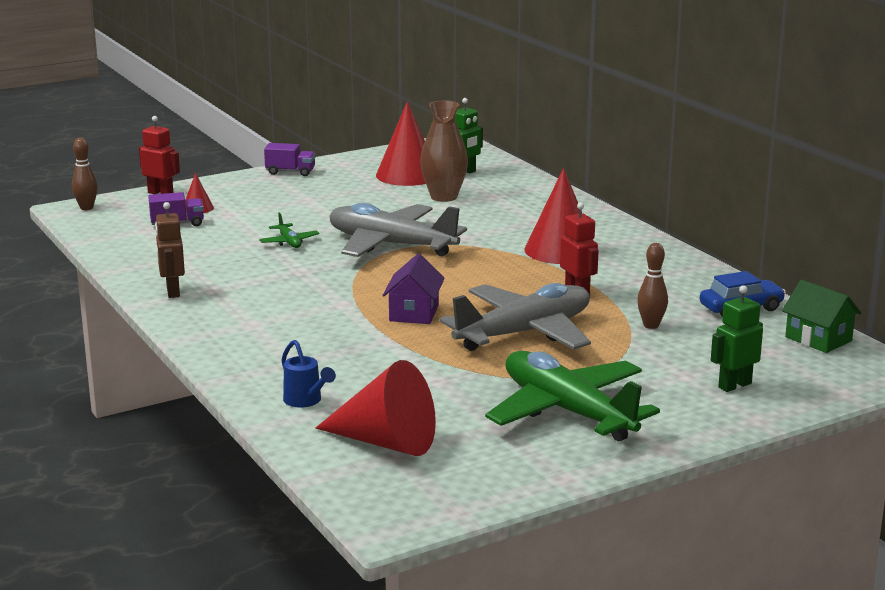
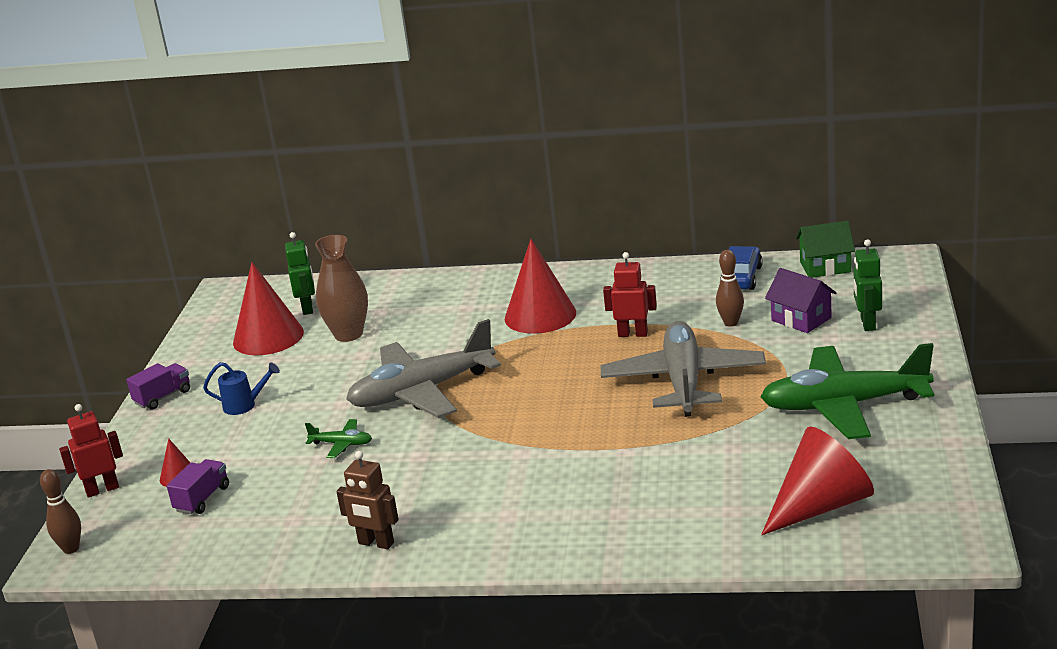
camera: 50 degrees left, 5 degrees up
blue watering can [281,340,336,408] -> blue watering can moved to [203,362,280,415]
purple house [383,254,445,324] -> purple house moved to [765,268,837,333]

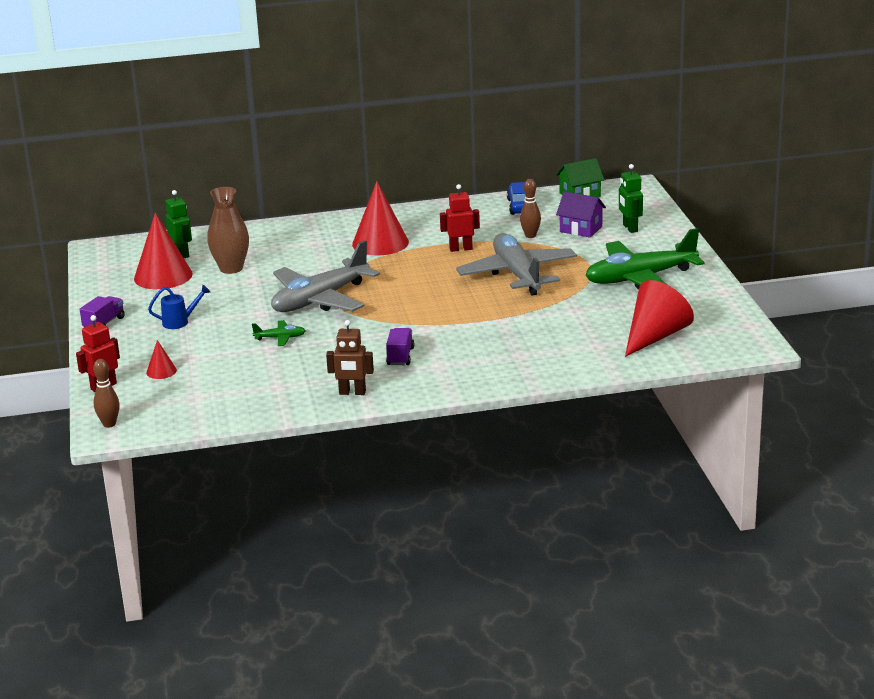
camera: 20 degrees left, 0 degrees up
purple truck [167,459,229,514] -> purple truck moved to [386,328,414,365]

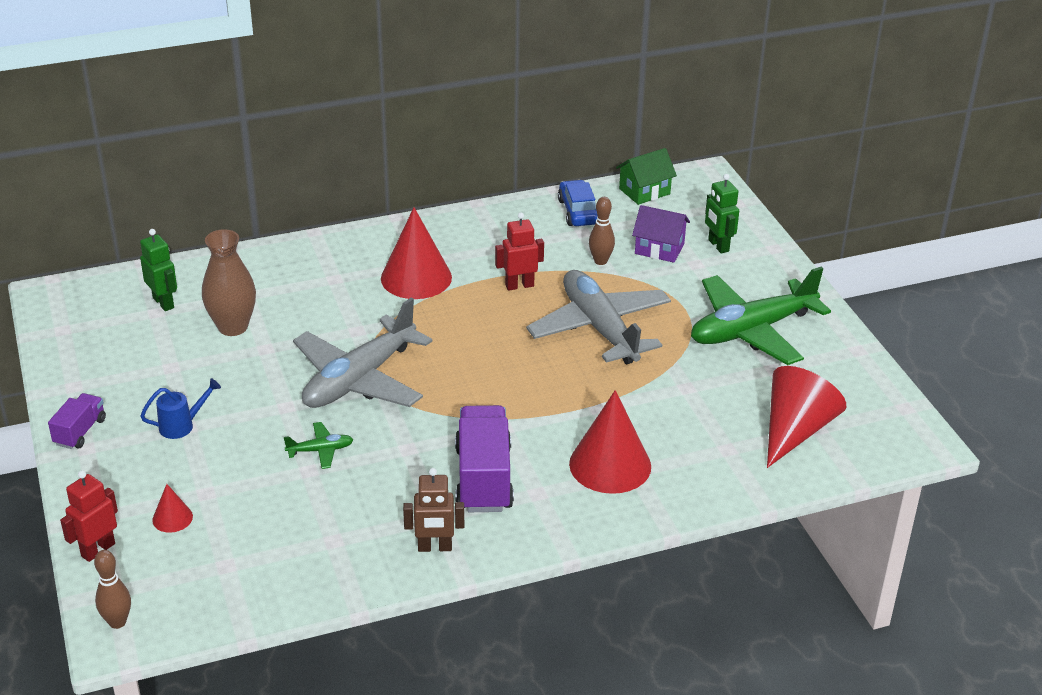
camera: 10 degrees left, 10 degrees up
red cone [134,213,193,289] -> red cone moved to [569,390,651,494]
purple truck [386,328,414,365] -> purple truck [455,405,514,512], size x1.87

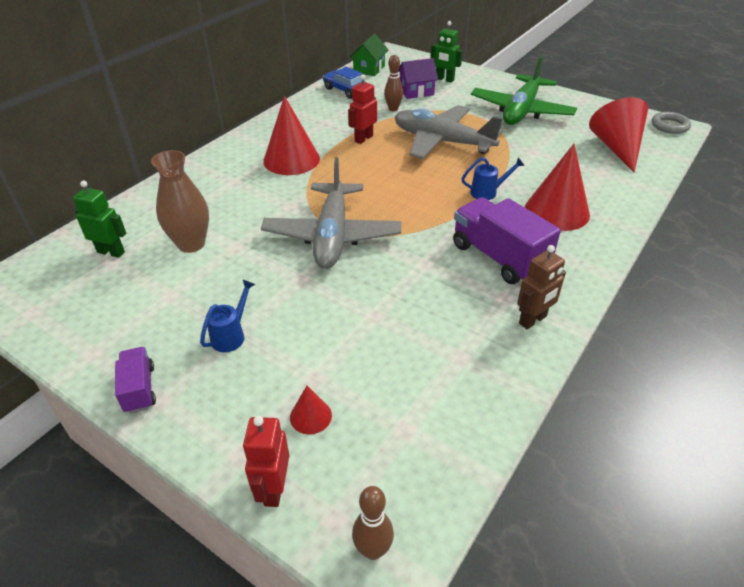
camera: 35 degrees left, 5 degrees up
green plane [284,422,353,469] -> none
none -> blue watering can [461,157,525,200]
none -> grey ring [651,112,691,134]

